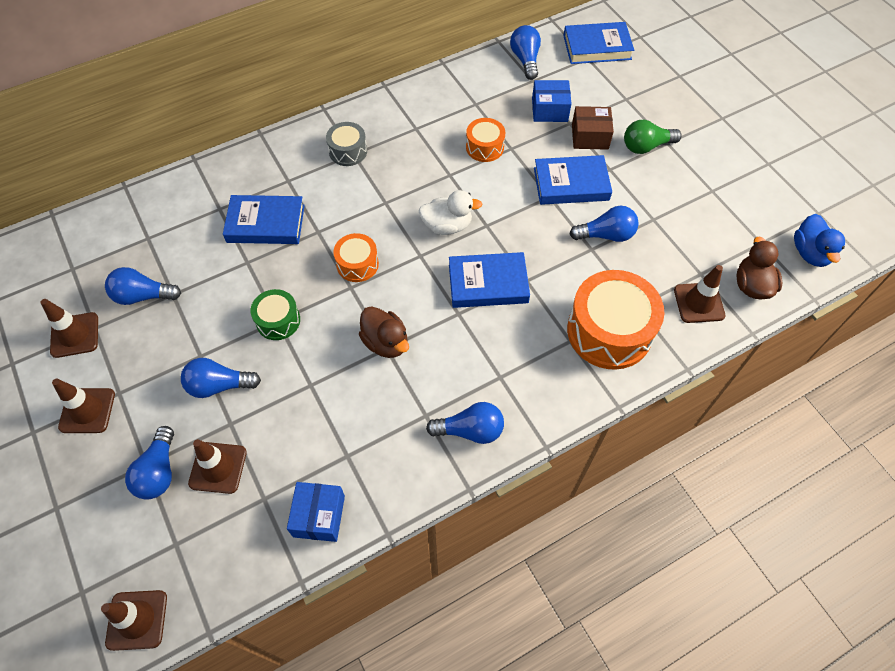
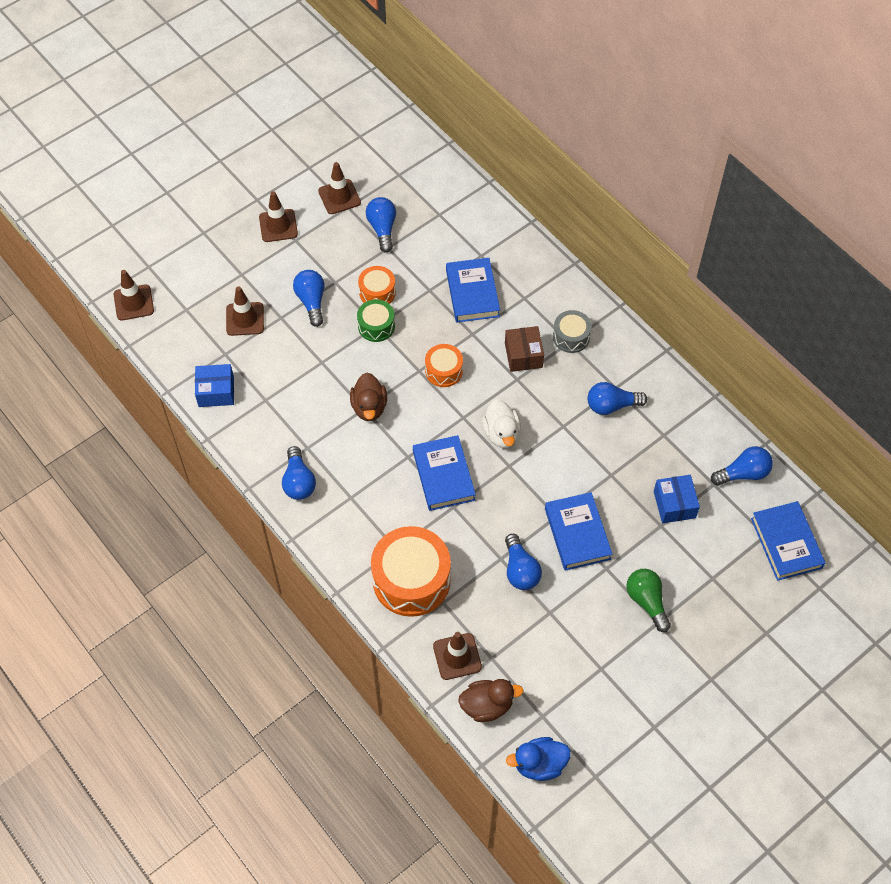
camera: 80 degrees right, 0 degrees up
blue light bulb [125,426,174,500] -> blue light bulb moved to [587,382,647,415]
brown duck [359,306,409,358] -> brown duck turned 45 degrees counterclockwise [350,373,387,421]
orange drum [466,118,505,162] -> orange drum moved to [358,266,396,304]
brown box [572,106,614,150] -> brown box moved to [505,326,544,372]

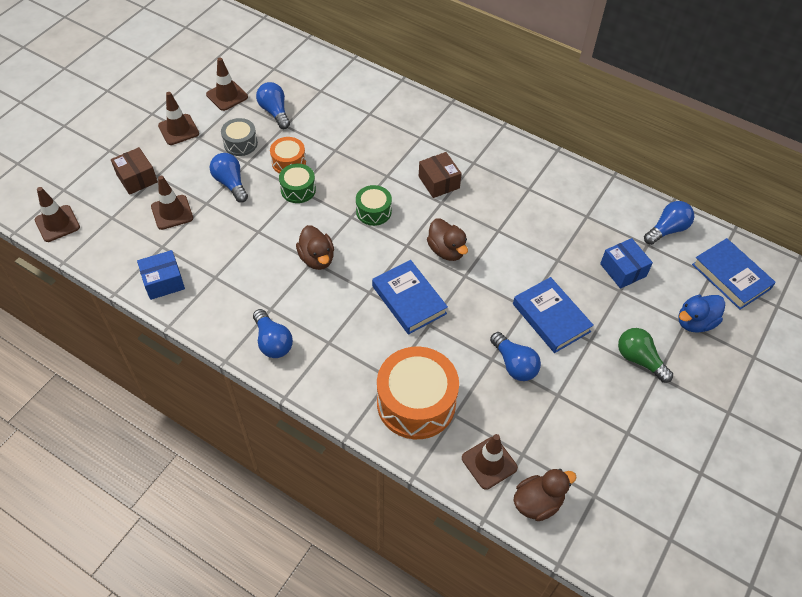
camera: 20 degrees left, 5 degrees down
orange drum [425,344,463,387] -> green drum [356,185,392,226]
blue book [446,258,500,323] -> none
white duck [482,399,521,448] -> brown duck [427,218,468,261]
blue duck [506,737,571,781] -> blue duck moved to [678,295,725,333]
grey drum [553,310,592,353] -> grey drum moved to [221,118,258,156]
blue light bulb [587,382,647,415] -> none
none -> brown box [111,147,158,195]

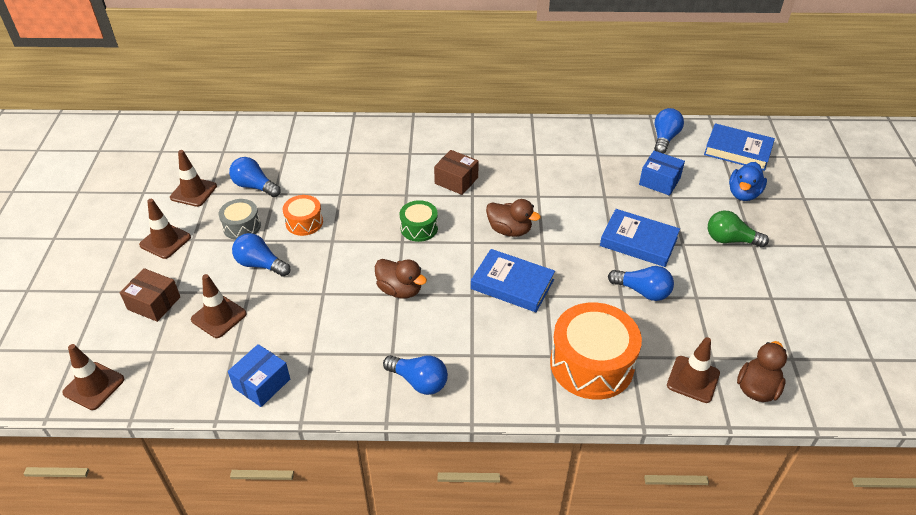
camera: 30 degrees left, 10 degrees down
green drum [279,164,316,203] -> none

